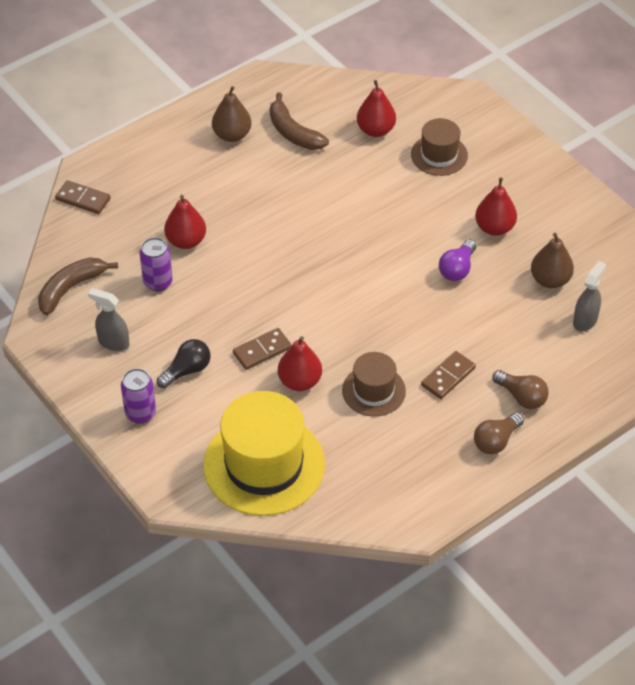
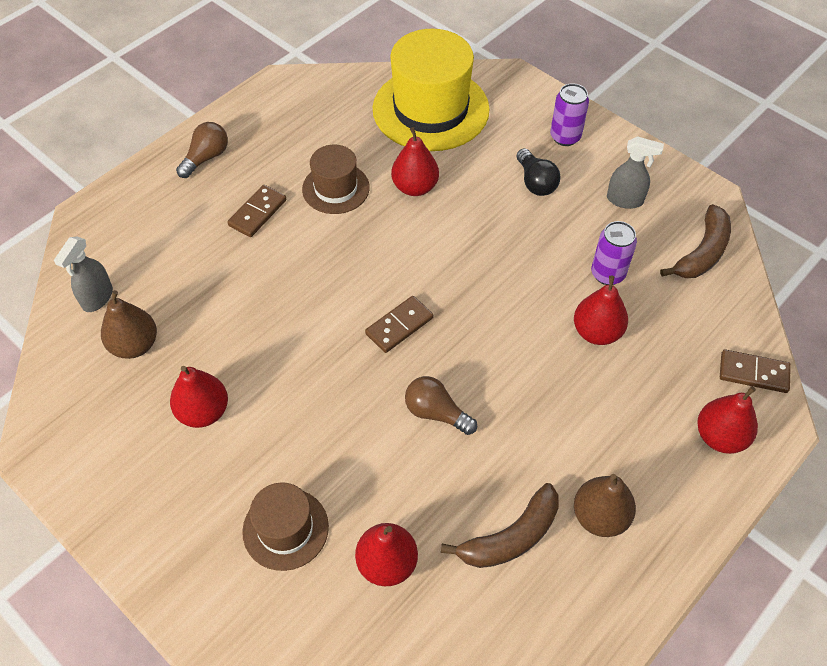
camera: 170 degrees right, 5 degrees up
black light bulb [157,339,210,388] -> black light bulb turned 60 degrees counterclockwise [517,148,561,196]
brown domino [233,328,292,370] -> brown domino moved to [365,296,433,353]
brown banana [270,93,329,150] -> brown banana turned 105 degrees clockwise [441,483,559,568]
purple light bulb [439,240,476,281] -> none
brown light bulb [493,370,549,409] -> brown light bulb moved to [405,376,477,435]
none -> red pear [697,386,758,454]

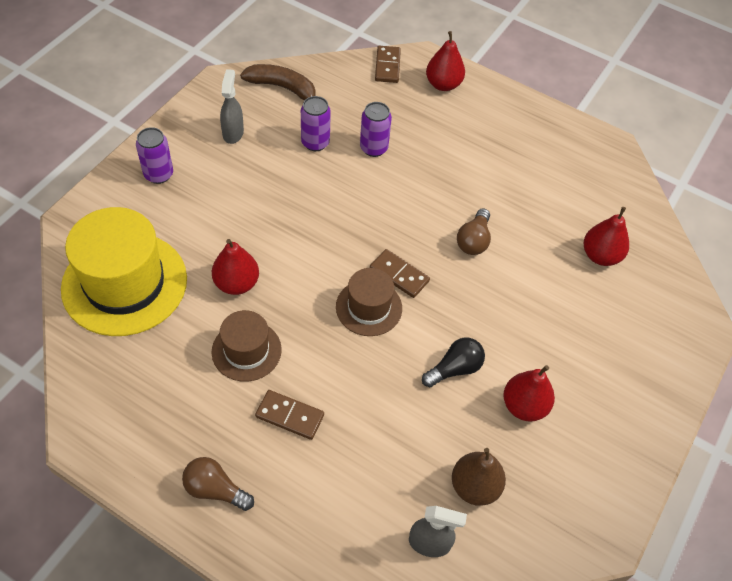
camera: 105 degrees left, 0 degrees up
brown hat [242,483,329,571] -> brown hat moved to [336,268,402,336]
brown banana [441,483,559,568] -> none
black light bulb [517,148,561,196] -> black light bulb moved to [422,337,485,387]
red pear [574,275,628,345] -> purple can [360,102,392,157]
brown pear [574,474,636,537] -> none

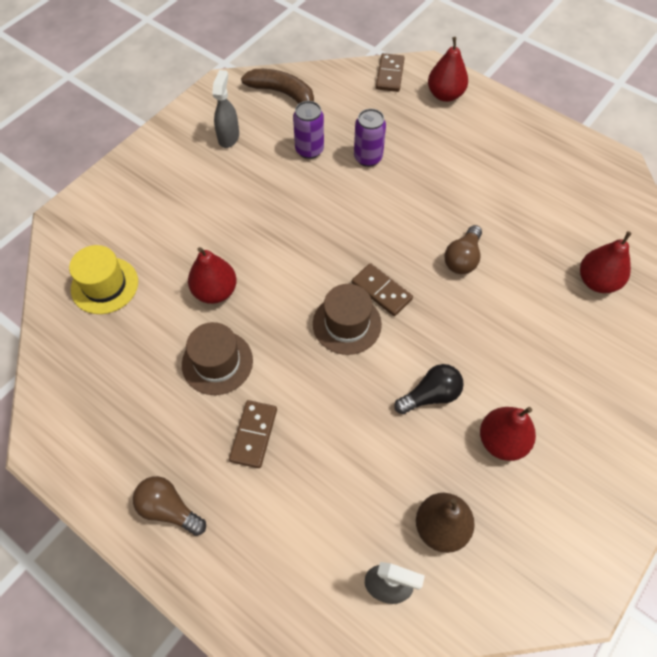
camera: 10 degrees right, 5 degrees up
yellow hat [61,207,187,336] -> yellow hat [69,245,138,314], size x0.54
purple can [136,127,173,184] -> none
brown domino [255,390,324,440] -> brown domino turned 75 degrees clockwise [229,400,277,468]

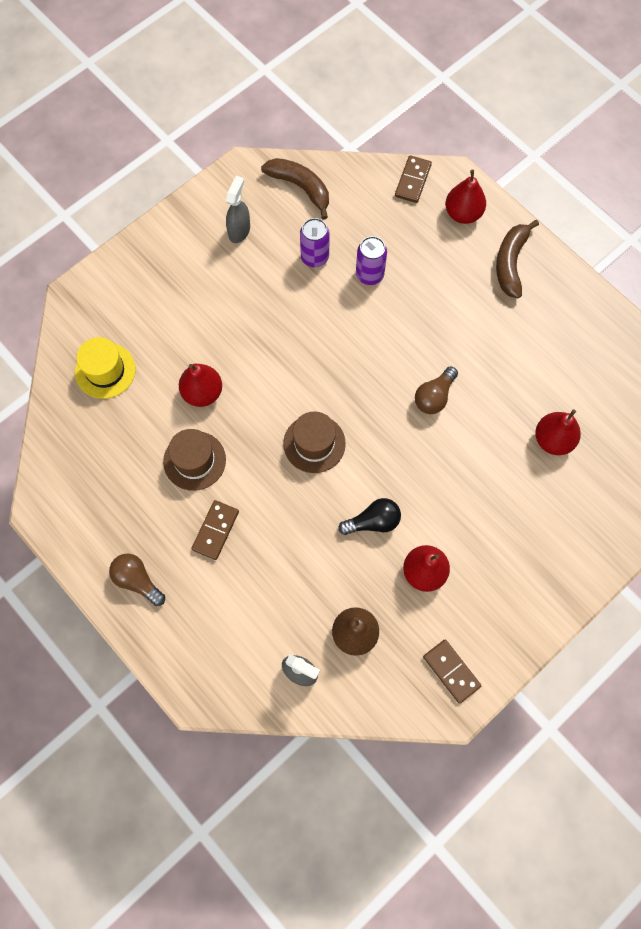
camera: 10 degrees right, 10 degrees up
brown domino [352,263,413,316] -> brown domino moved to [423,640,481,704]
none -> brown banana [496,220,539,298]

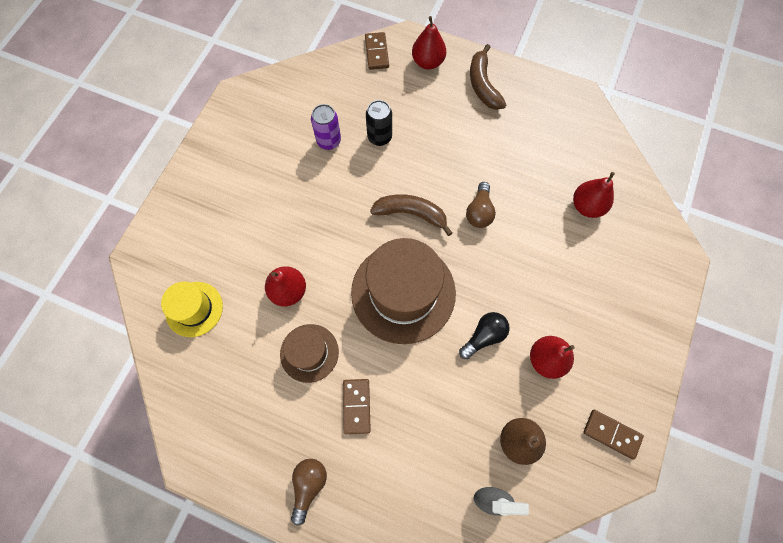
camera: 25 degrees left, 0 degrees up
brown light bulb [109,554,165,606] -> brown light bulb turned 90 degrees clockwise [291,459,327,526]
grey spray bottle [226,176,250,243] -> none
brown banana [261,158,329,220] -> brown banana moved to [370,194,453,236]
brown hat [283,412,346,473] -> brown hat [351,238,456,344], size x1.85
purple can [356,236,387,285] -> black can [366,100,392,146]

